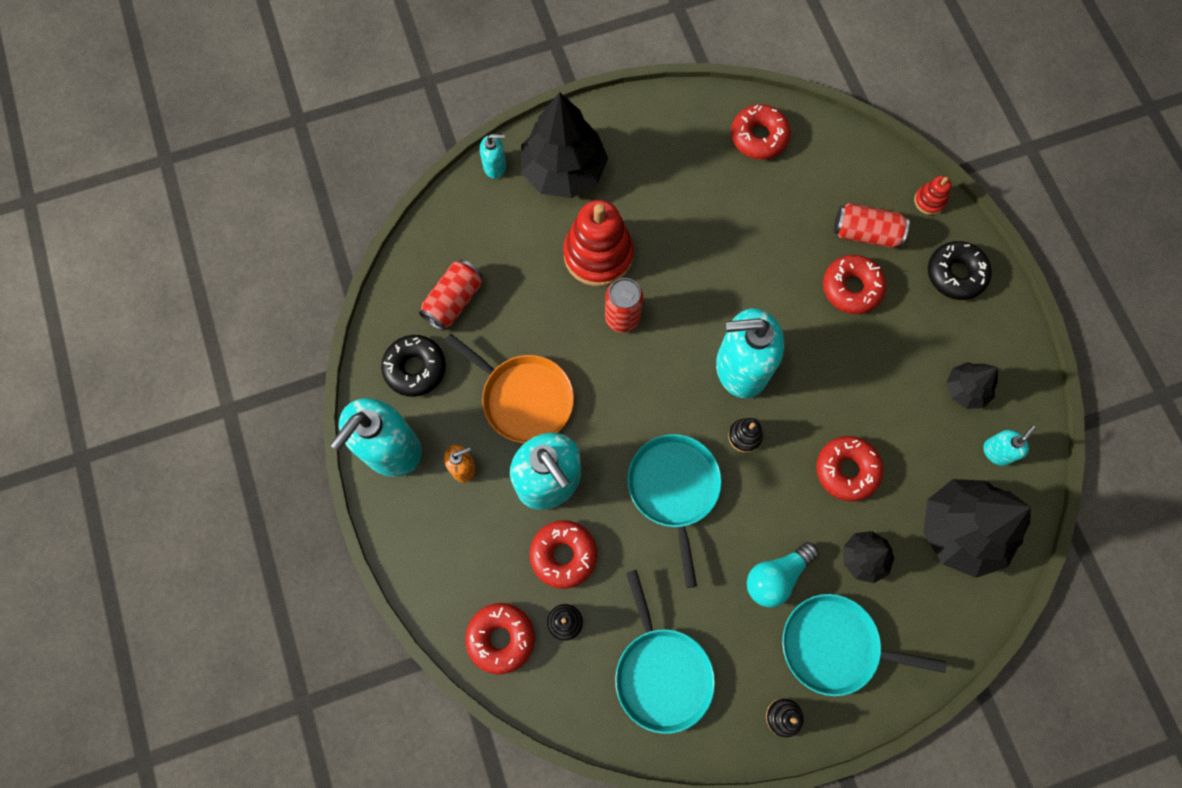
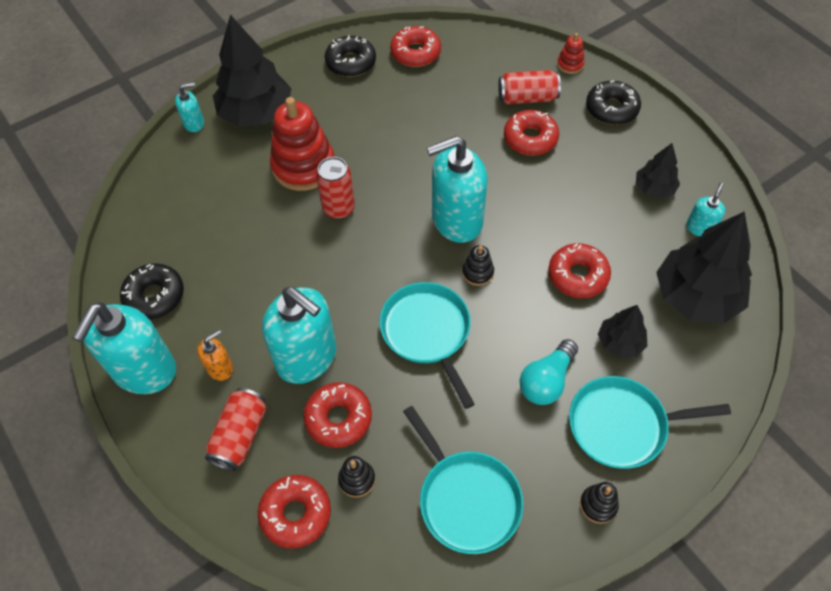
camera: 15 degrees left, 15 degrees down
red can [419,259,483,331] -> red can moved to [205,388,266,471]
orange pan [445,334,574,443] -> none
none -> black donut [325,35,376,77]

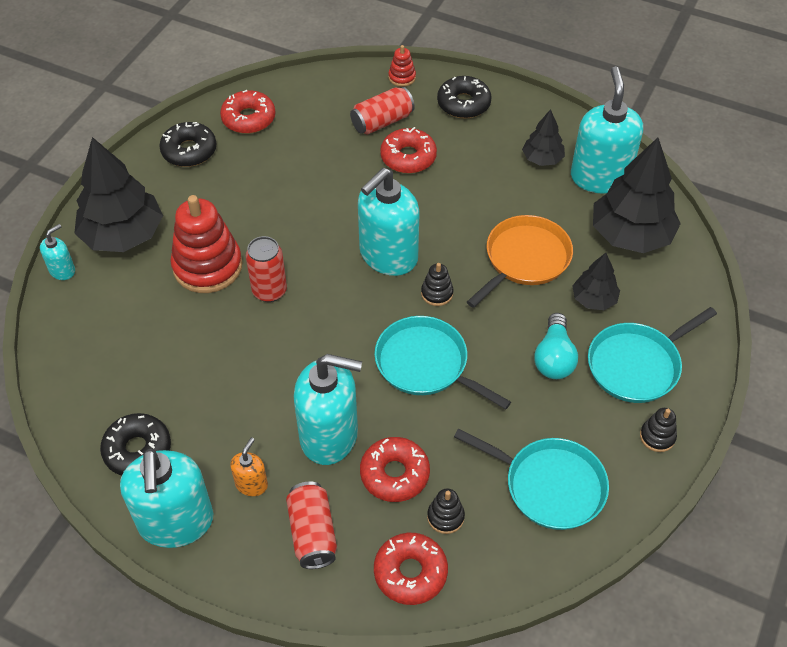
camera: 30 degrees left, 5 degrees down
red donut [548,243,611,298] -> orange pan [467,215,573,308]
turquoise soap dispenser [686,183,725,236] -> turquoise soap dispenser [571,66,643,193], size x2.17

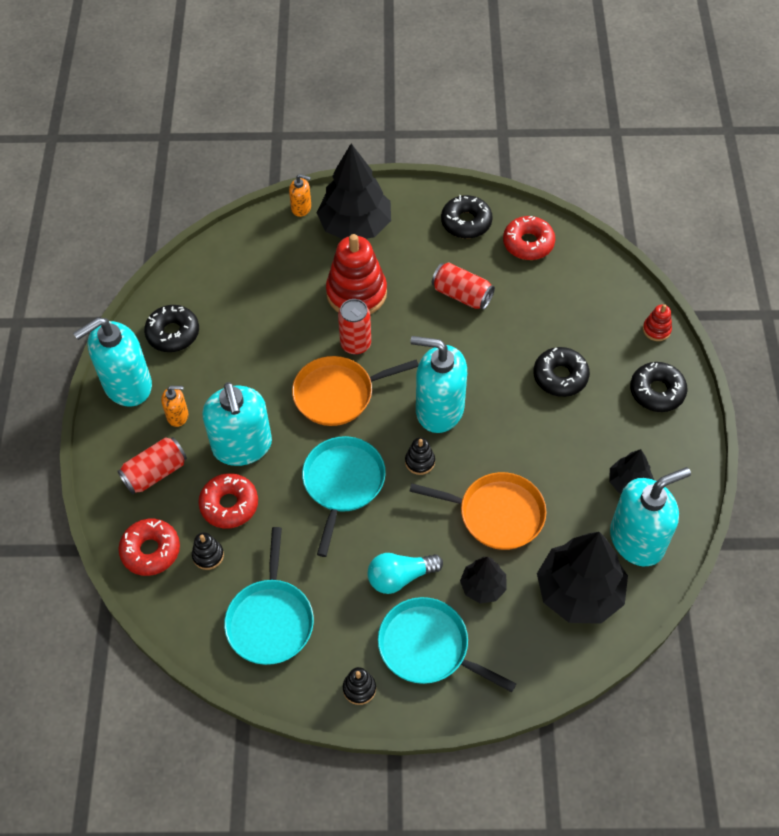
camera: 65 degrees right, 5 degrees up
turquoise soap dispenser [40,224,75,280] -> orange soap dispenser [289,174,311,217]
red can [350,87,415,134] -> red can moved to [432,262,495,310]
red donut [380,127,437,173] -> black donut [533,347,590,397]
none -> orange pan [292,356,419,426]

